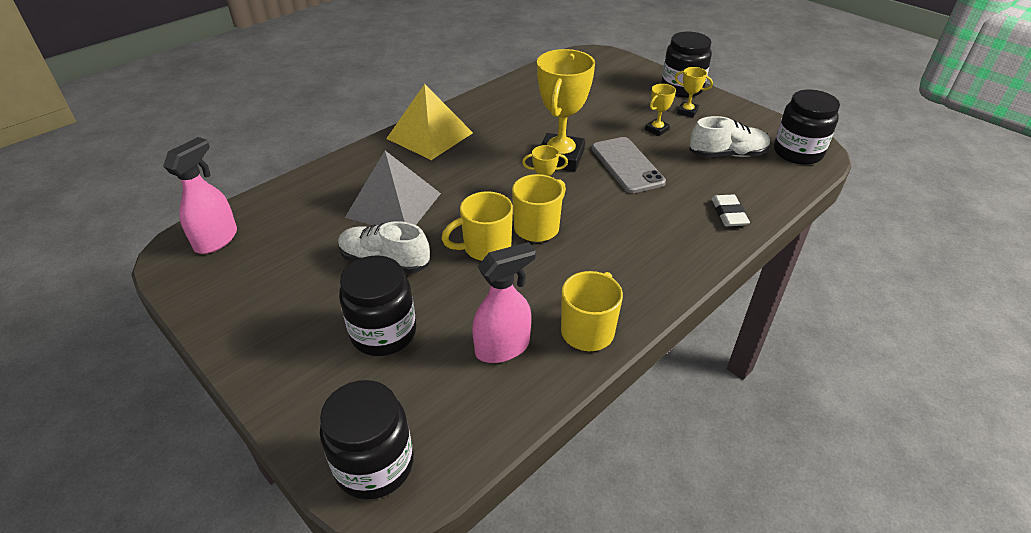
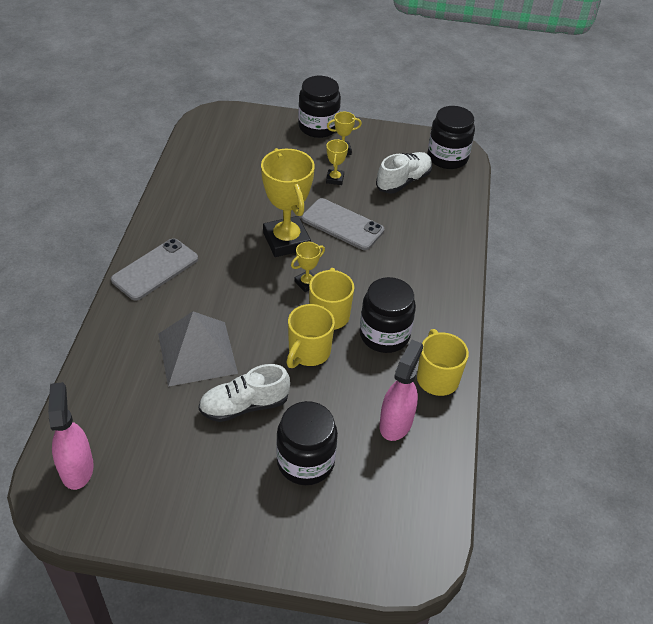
camera: 40 degrees left, 5 degrees up
black jar [320,380,413,499] -> black jar moved to [360,277,416,353]
yellow pyramid [386,84,473,160] -> grey phone [111,238,198,301]
white eraser [711,195,750,226] -> none

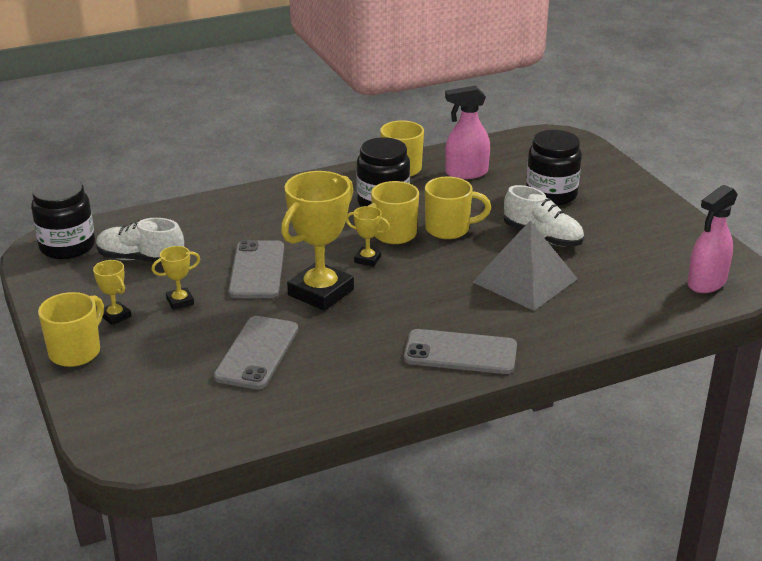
camera: 120 degrees left, 15 degrees down
black jar [298,76,341,138] -> yellow mug [38,292,104,367]
none -> grey phone [213,316,298,389]

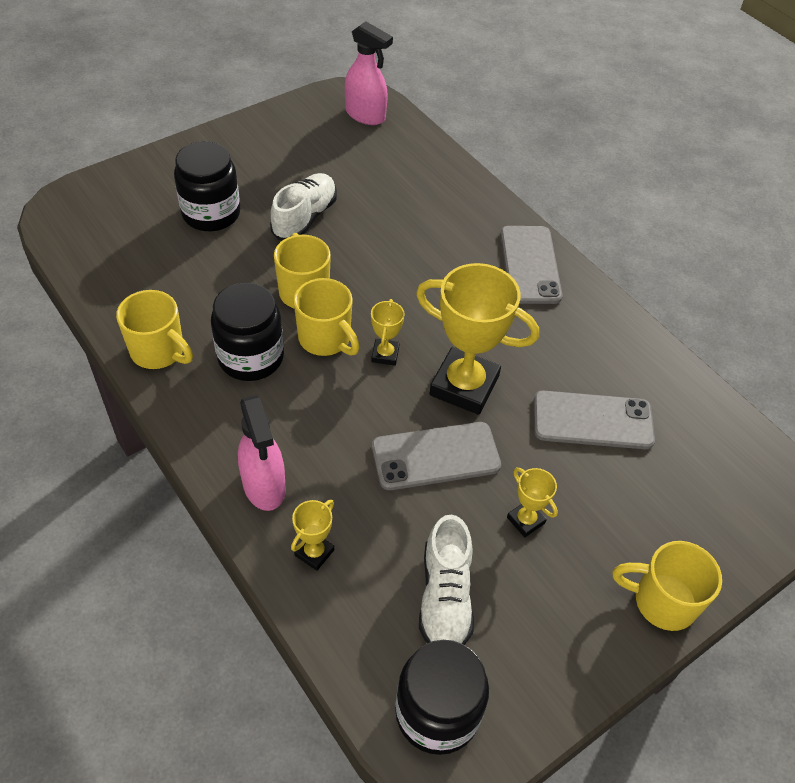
camera: 105 degrees left, 20 degrees up
yellow trophy [93,260,131,325] -> yellow trophy moved to [291,500,334,571]
pink spray bottle [445,85,490,179] -> pink spray bottle moved to [238,395,286,511]
grey pyramid [473,221,578,311] -> none

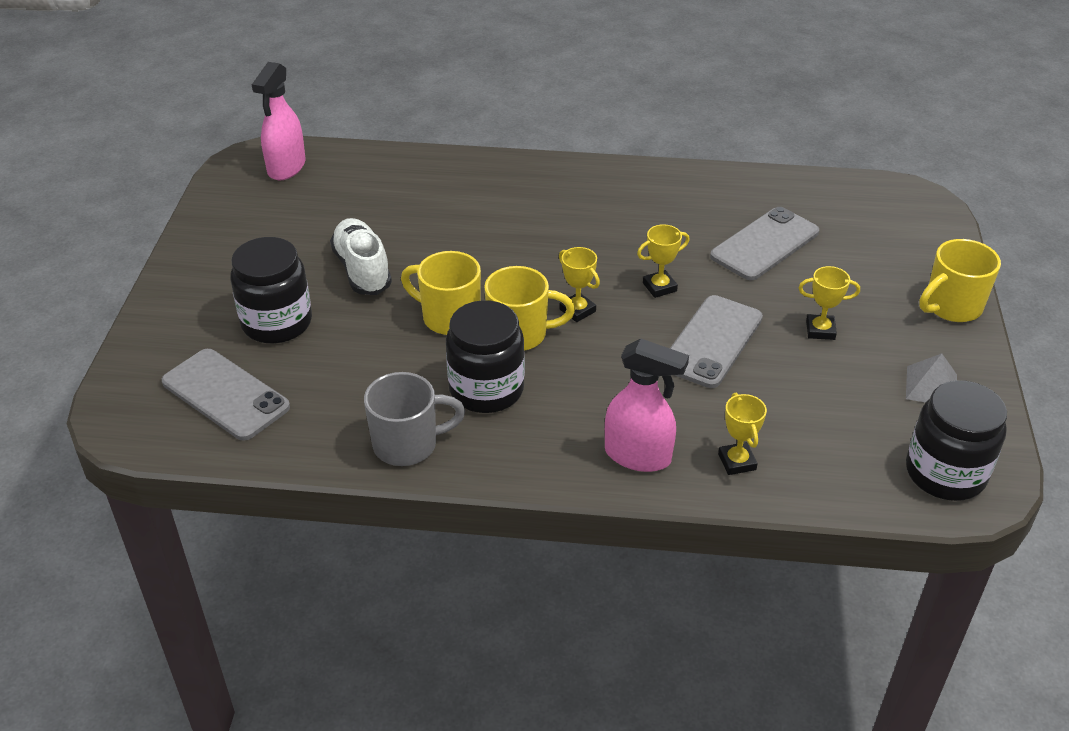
camera: 45 degrees left, 10 degrees down
yellow mug [116,290,193,369] -> grey mug [364,372,465,466]
pink spray bottle [345,22,393,125] -> pink spray bottle turned 120 degrees clockwise [252,62,305,180]
yellow trophy [416,263,539,415] -> yellow trophy [637,224,690,298], size x0.46
white shoe [419,515,474,645] -> none
grey phone [501,226,563,304] -> grey phone moved to [162,349,290,441]
none -> grey pyramid [906,353,957,403]

